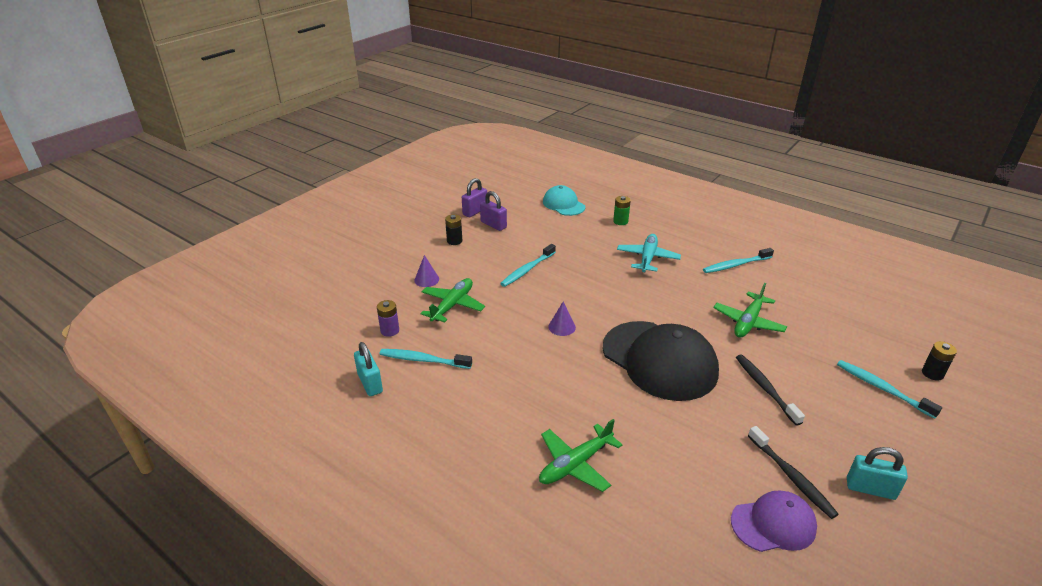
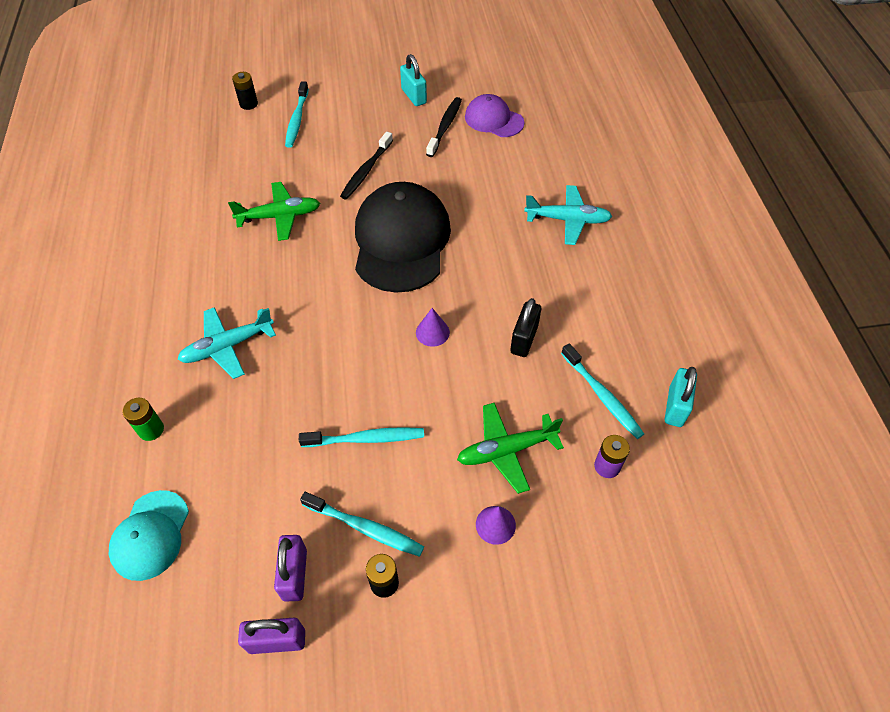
camera: 135 degrees left, 20 degrees up
green plane [539,419,622,492] -> turquoise plane [524,185,612,245]
turquoise toothbrush [703,248,774,273] -> turquoise toothbrush moved to [300,492,424,557]
none -> black padlock [510,298,541,357]

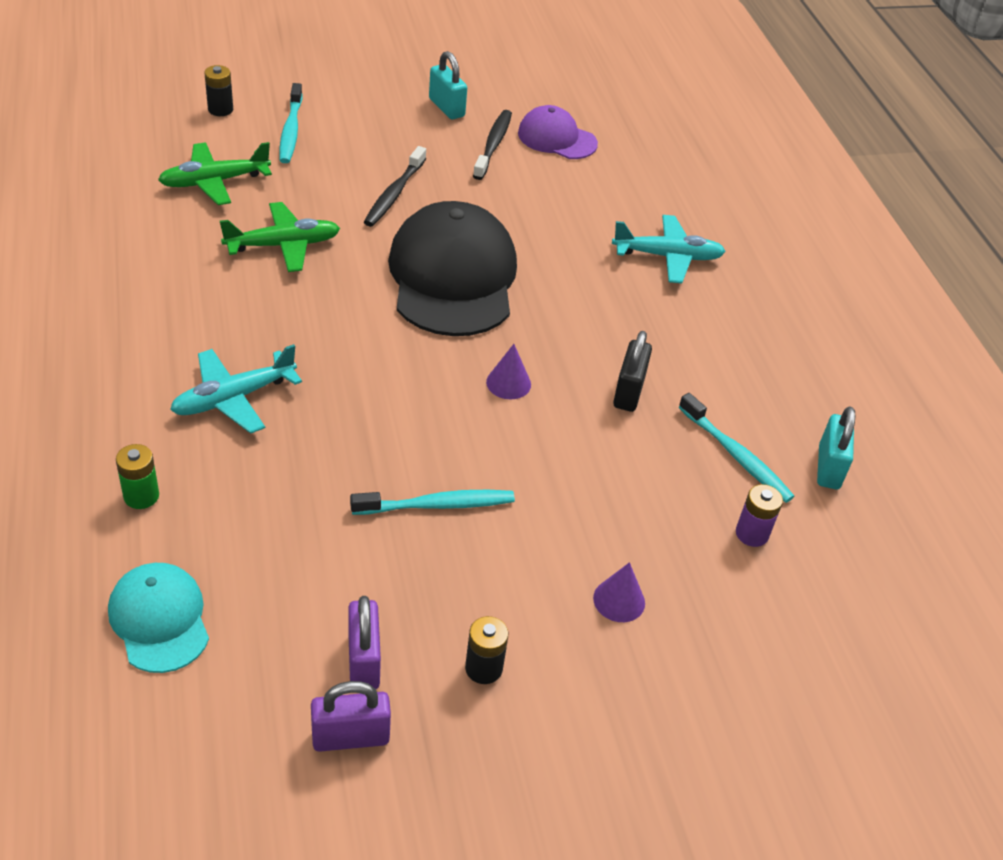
camera: 10 degrees left, 10 degrees down
turquoise cap [109,490,189,581] -> turquoise cap turned 150 degrees clockwise [108,563,209,673]
turquoise toothbrush [300,492,424,557] -> none
green plane [457,403,564,494] -> green plane moved to [158,142,272,205]

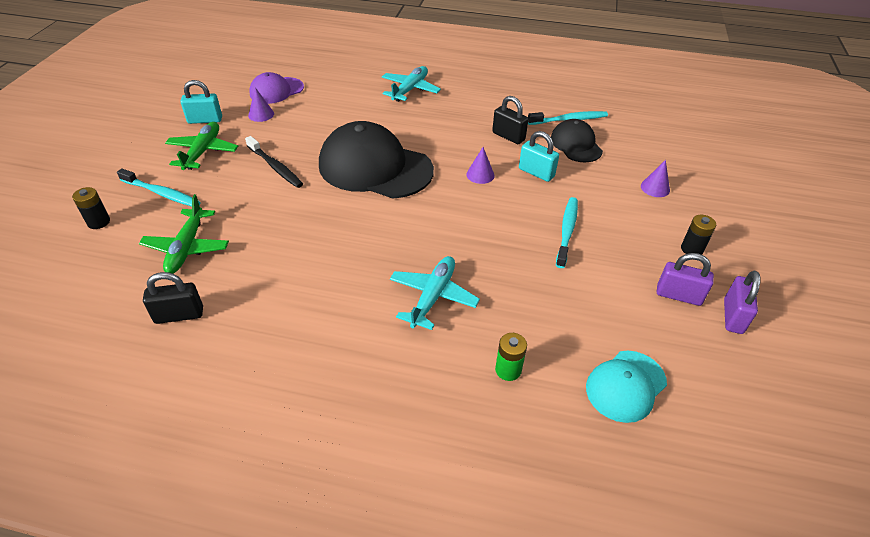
camera: 60 degrees left, 0 degrees up
turquoise cap [108,563,209,673] -> turquoise cap turned 45 degrees counterclockwise [586,351,667,423]
turquoise plane [170,344,302,433] -> turquoise plane turned 150 degrees counterclockwise [390,256,480,330]
green plane [220,202,340,272] -> green plane moved to [165,122,238,170]
black toothbrush [473,110,512,180] -> purple cone [248,87,274,122]
purple battery [736,484,783,547] -> none
turquoise padlock [817,406,855,489] -> turquoise padlock moved to [519,131,559,182]
none -> black padlock [143,272,203,324]
none -> black cap [551,119,603,163]

